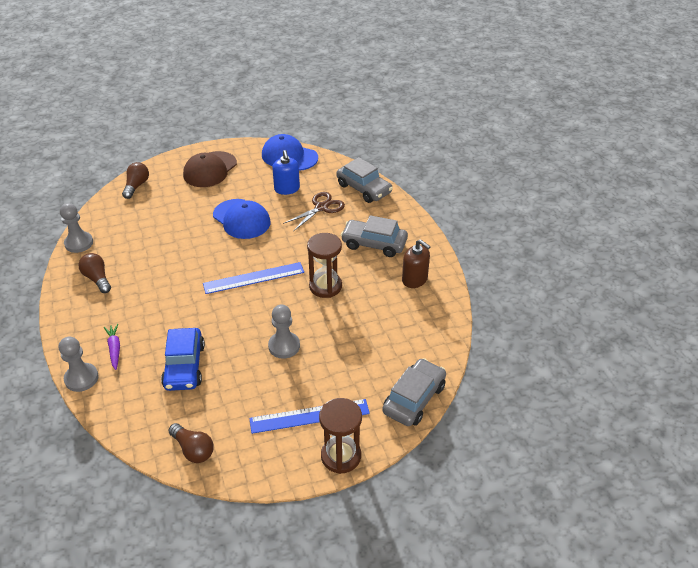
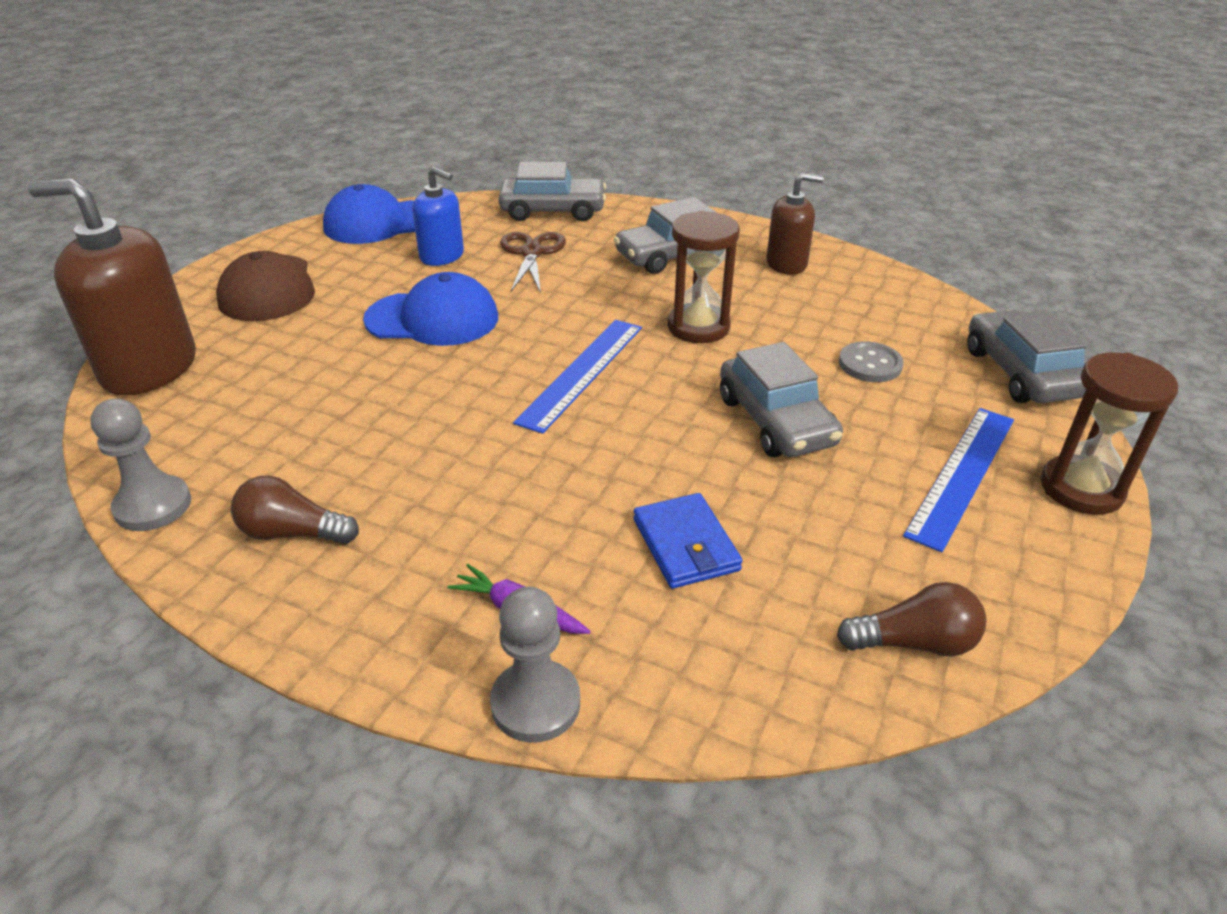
camera: 45 degrees left, 5 degrees down
brown light bulb [122,162,149,199] -> brown soap dispenser [28,179,196,396]
blue car [161,328,205,391] -> blue wallet [633,493,743,589]
grey pawn [268,305,300,359] -> grey car [720,342,843,457]
none -> grey button [839,341,903,382]

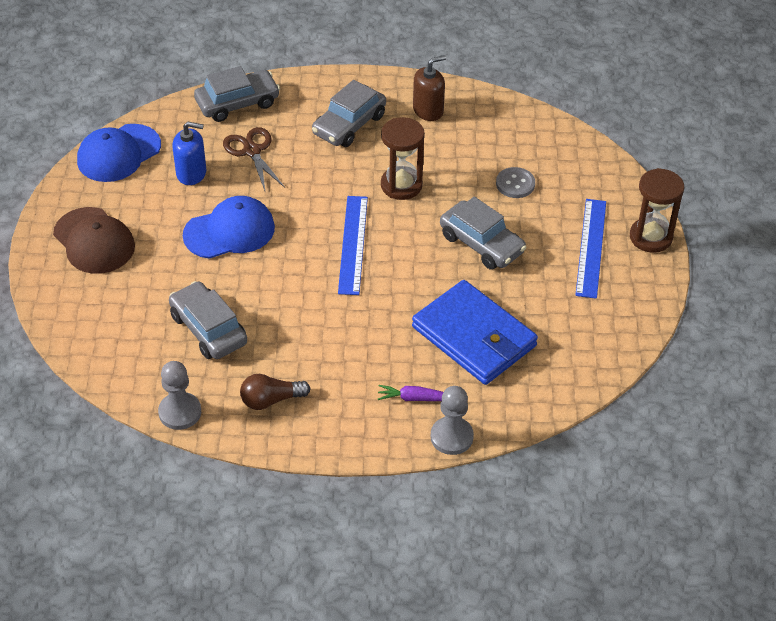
camera: 25 degrees left, 10 degrees up
brown soap dispenser [28,179,196,396] -> none
blue wallet [633,493,743,589] -> blue wallet [412,280,538,385], size x1.85
brown light bulb [837,582,986,657] -> none
grey car [967,310,1087,403] -> grey car moved to [169,281,247,359]

